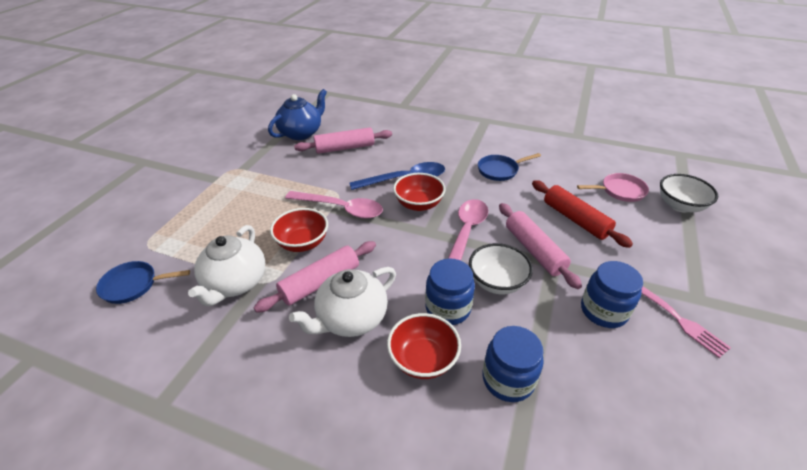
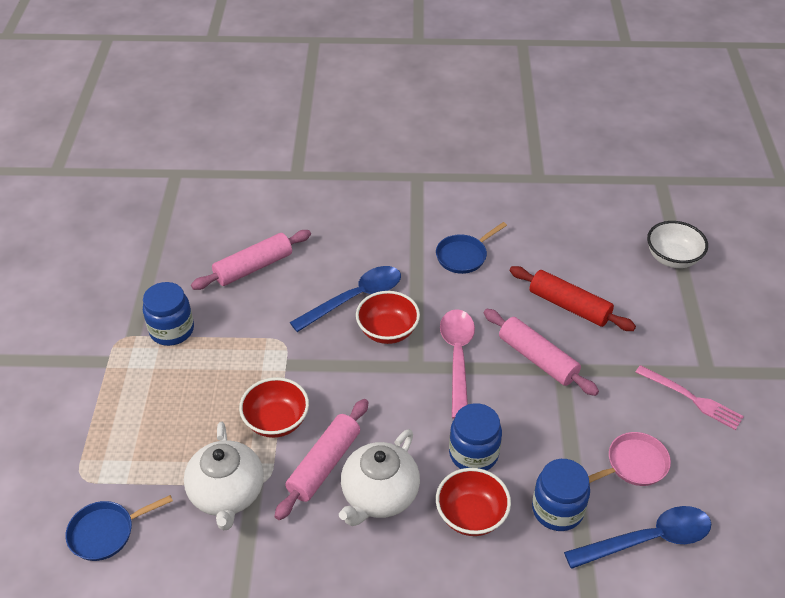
camera: 20 degrees left, 5 degrees up
blue teapot [268,89,327,140] -> none
pink spoon [285,191,383,219] -> none
white bowl [469,243,533,294] -> none
pink pan [577,173,649,202] -> pink pan moved to [588,432,671,486]
blue jar [581,261,643,328] -> blue jar moved to [143,282,194,346]
none -> blue spoon [564,506,711,569]

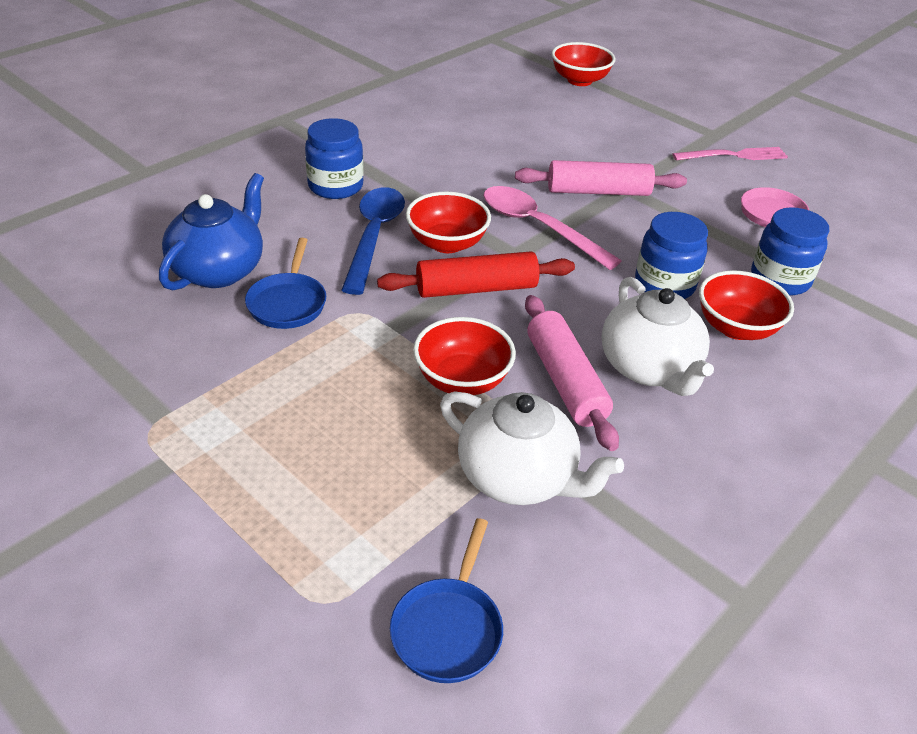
camera: 50 degrees left, 5 degrees down
blue jar [143,282,194,346] -> blue jar moved to [305,118,364,199]
pink rolling pin [191,230,311,290] -> blue teapot [159,173,264,291]
blue pan [436,222,507,274] -> blue pan moved to [245,238,326,329]
red rolling pin [510,266,636,331] -> red rolling pin moved to [377,251,575,298]
blue spoon [564,506,711,569] -> none
white bowl [647,221,708,268] -> red bowl [552,42,616,86]

